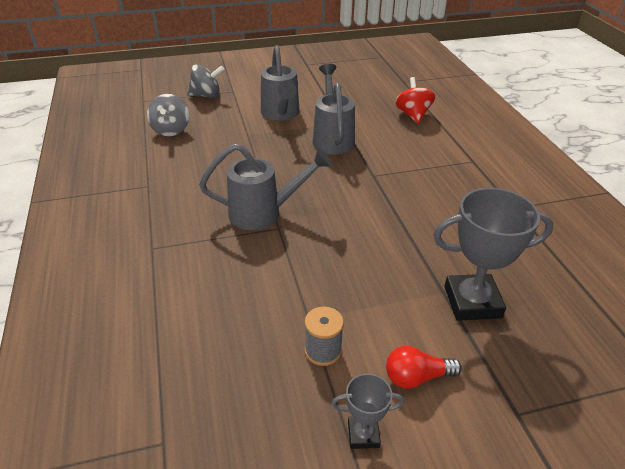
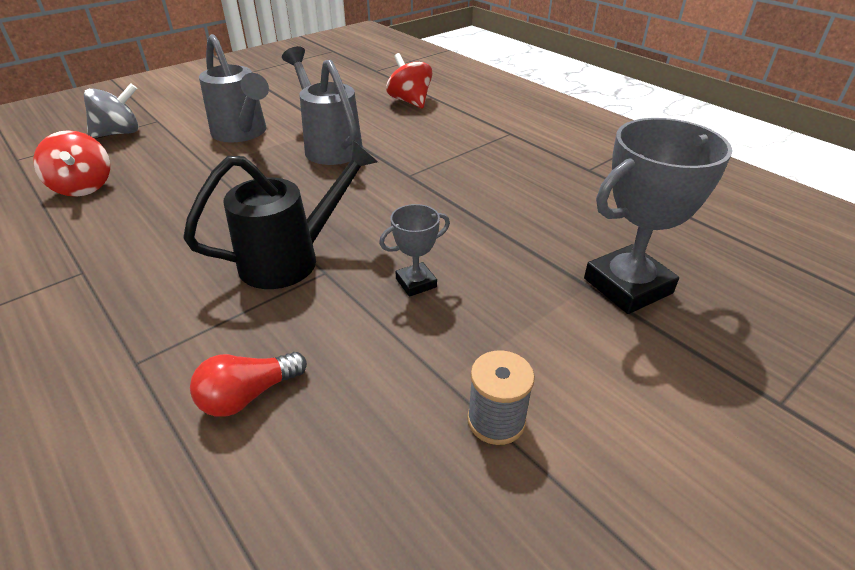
camera: 25 degrees left, 0 degrees up
grey spinning top [147,94,189,136] -> red spinning top [33,130,110,197]
grey watering can [199,144,332,230] -> black watering can [183,139,378,289]
grey trophy [331,374,404,449] -> grey trophy moved to [379,204,450,297]
red light bulb [386,346,462,389] -> red light bulb moved to [190,352,307,417]

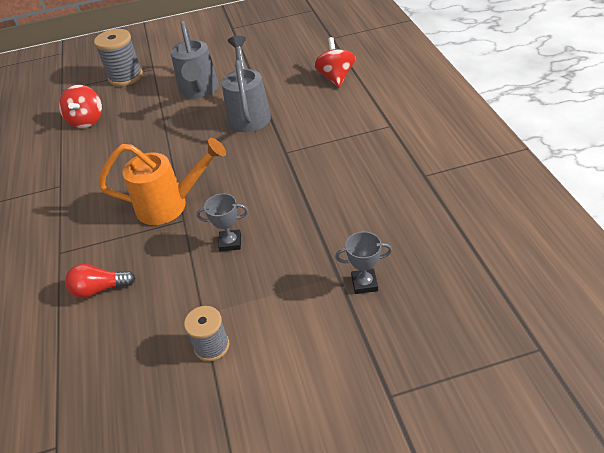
camera: 30 degrees right, 5 degrees up
grey spinning top [84,83,139,138] -> grey spool [94,29,143,86]
black watering can [183,139,378,289] -> orange watering can [99,138,226,225]
grey trophy [584,118,733,314] -> grey trophy [335,231,392,294], size x0.50

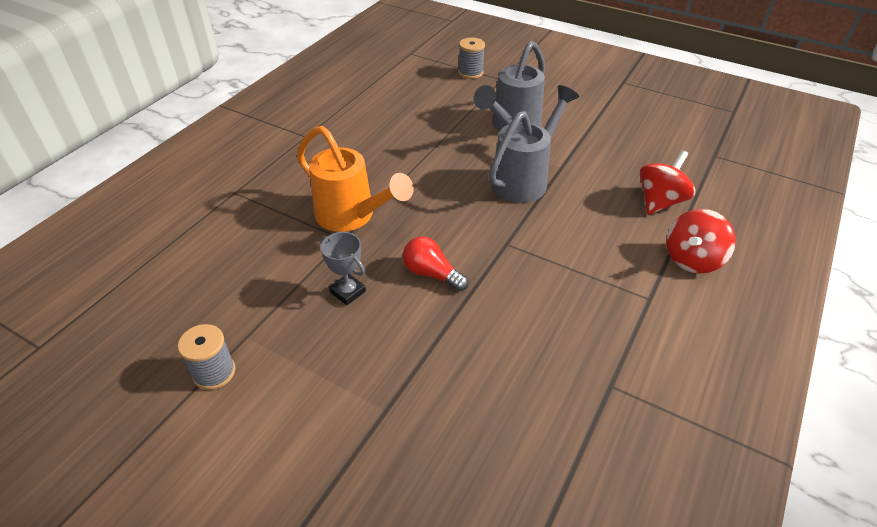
camera: 40 degrees right, 0 degrees up
red spinning top [59,85,102,128] -> red spinning top moved to [666,209,736,273]
red light bulb [65,264,135,298] -> red light bulb moved to [403,237,468,291]
grey spool [94,29,143,86] -> grey spool [458,37,485,79], size x0.63
grey trophy [335,231,392,294] -> none

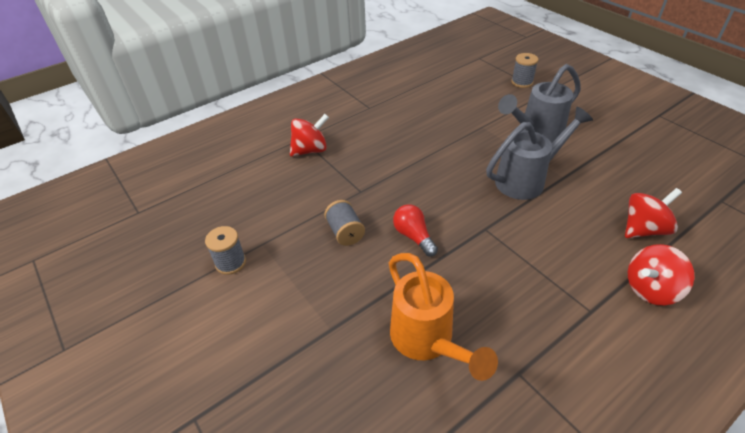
camera: 25 degrees right, 0 degrees up
orange watering can [297,126,414,232] -> orange watering can moved to [389,253,498,381]
grey trophy [321,232,366,305] -> grey spool [324,200,365,246]
none -> red spinning top [290,114,329,156]

